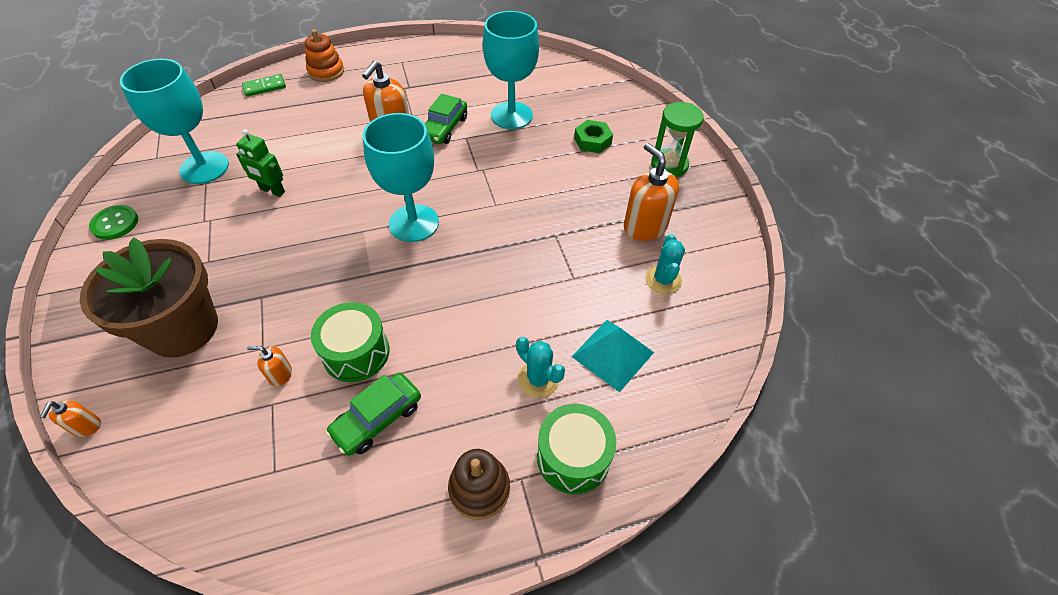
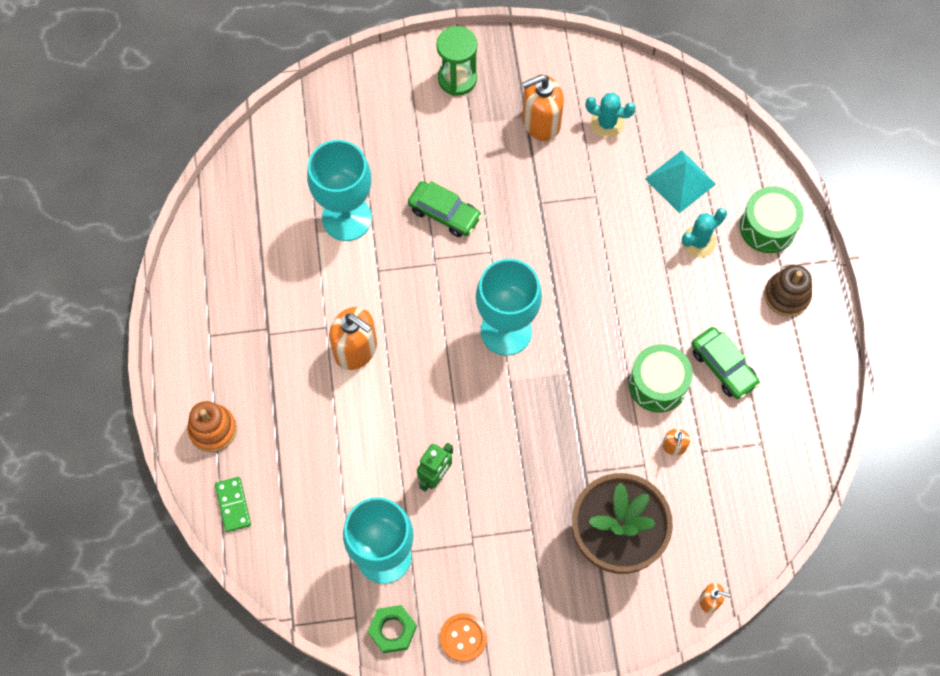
camera: 80 degrees left, 15 degrees up
green button [89,205,138,240] -> orange button [440,613,487,662]
green car [425,94,467,144] -> green car moved to [408,181,482,237]
green nut [574,120,613,153] -> green nut moved to [368,605,417,653]

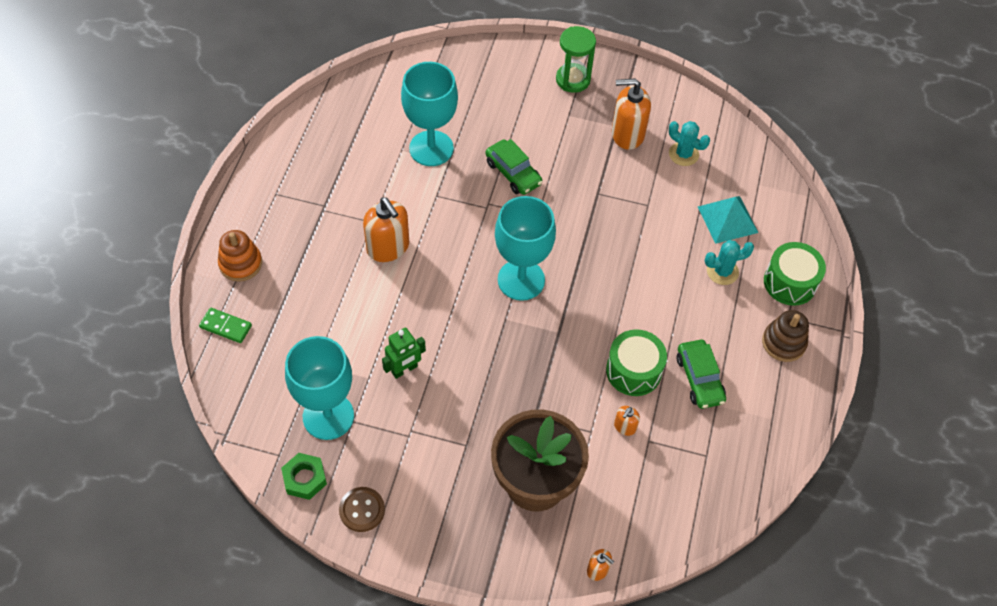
camera: 20 degrees right, 10 degrees down
green domino [215,477,251,532] -> green domino turned 75 degrees counterclockwise [199,308,252,343]
orange button [440,613,487,662] -> brown button [339,487,385,532]

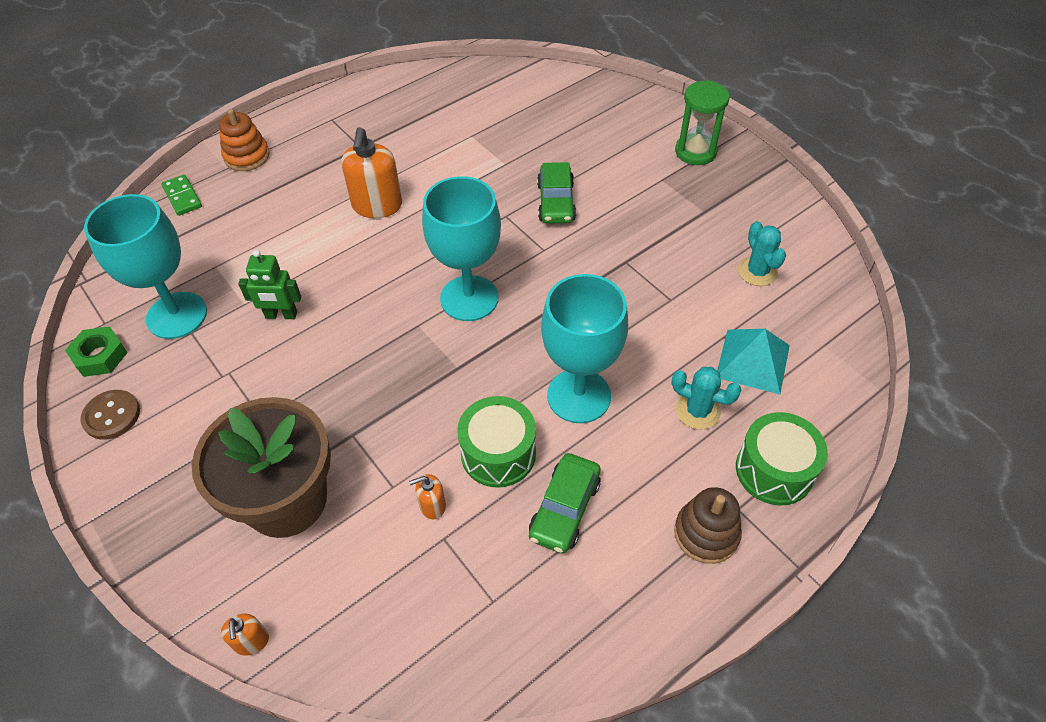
camera: 40 degrees right, 5 degrees down
turquoise goblet [401,62,458,166] -> turquoise goblet moved to [541,274,628,423]
orange soap dispenser [611,78,651,150] -> none

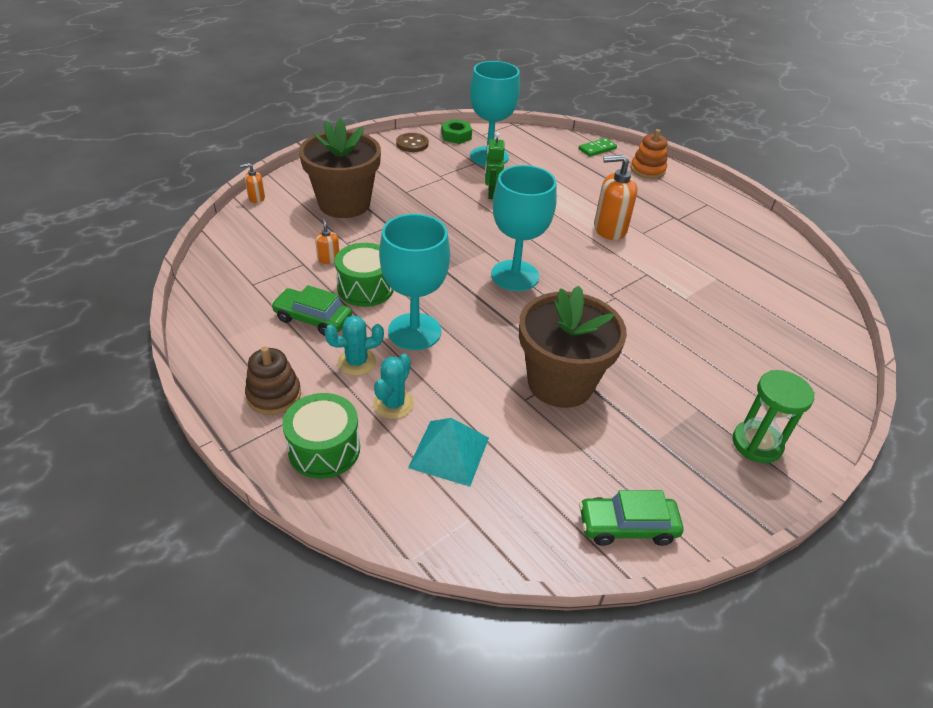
camera: 85 degrees right, 10 degrees down
green car [537,162,576,224] -> green car moved to [579,490,683,546]
turquoise cactus [738,221,786,286] -> turquoise cactus moved to [324,315,384,376]
none -> brown flower pot [519,285,627,408]

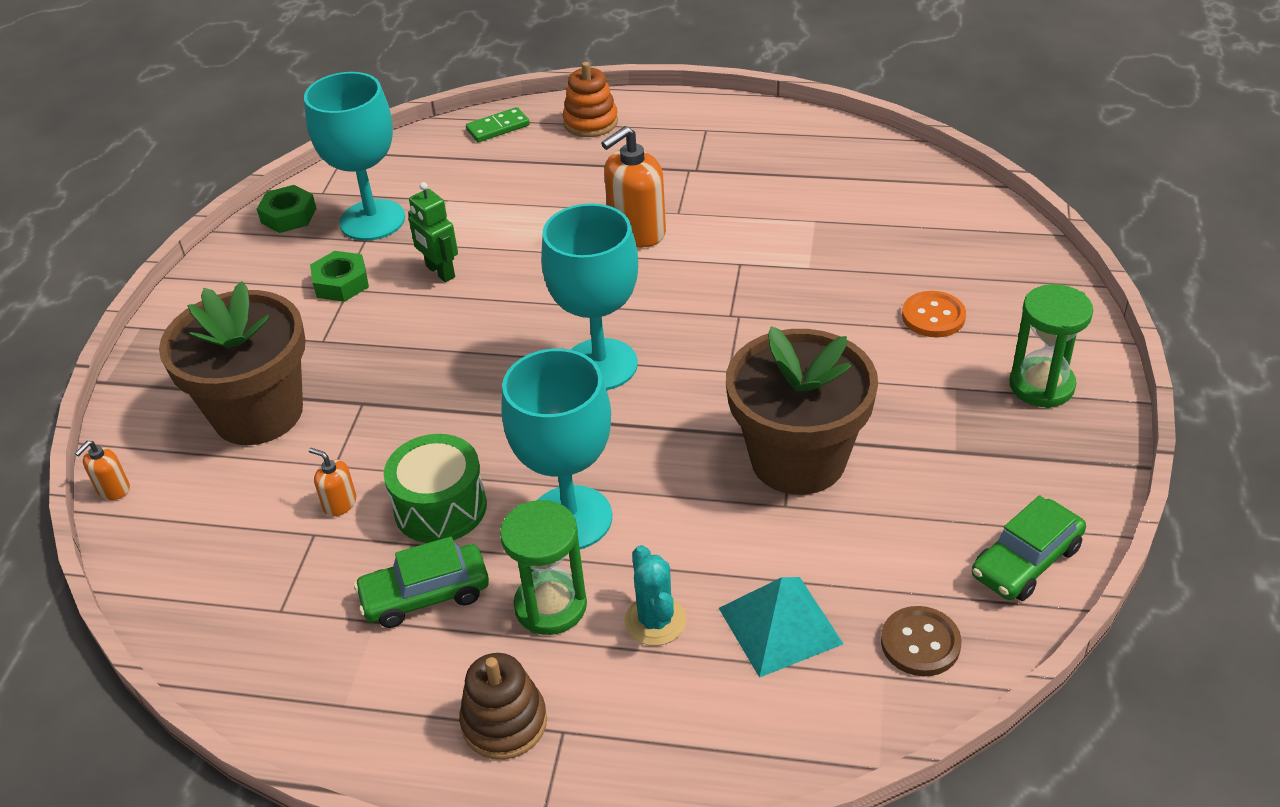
camera: 35 degrees left, 0 degrees up
green drum [282,393,360,479] -> none
turquoise cactus [324,315,384,376] -> green hourglass [500,500,587,635]
brown button [396,133,429,152] -> brown button moved to [881,606,961,676]
green domino [579,138,617,157] -> green domino turned 45 degrees clockwise [466,107,530,142]
none -> green nut [310,251,369,302]
none -> orange button [902,291,966,337]

